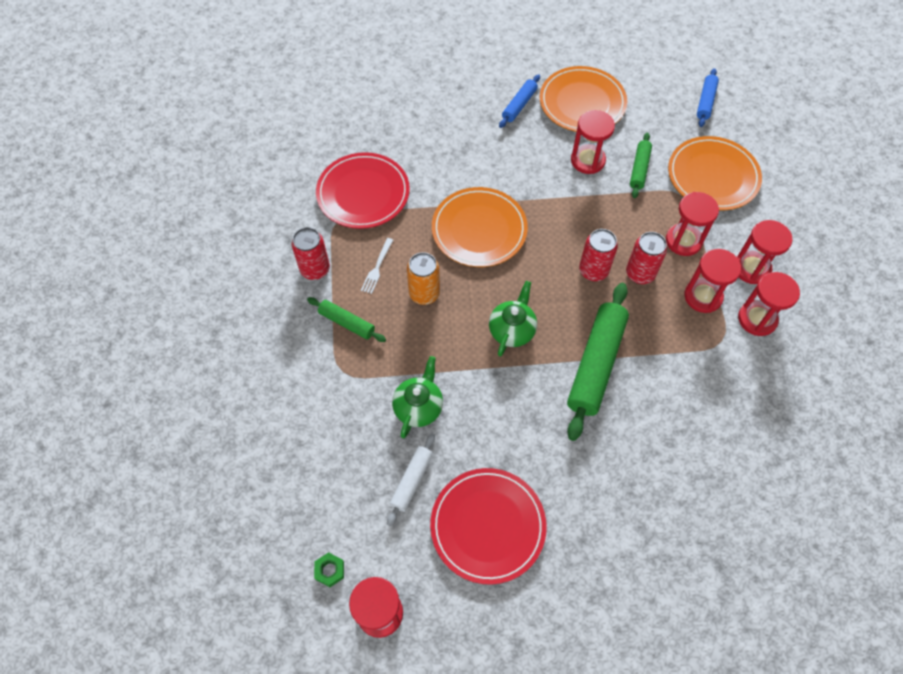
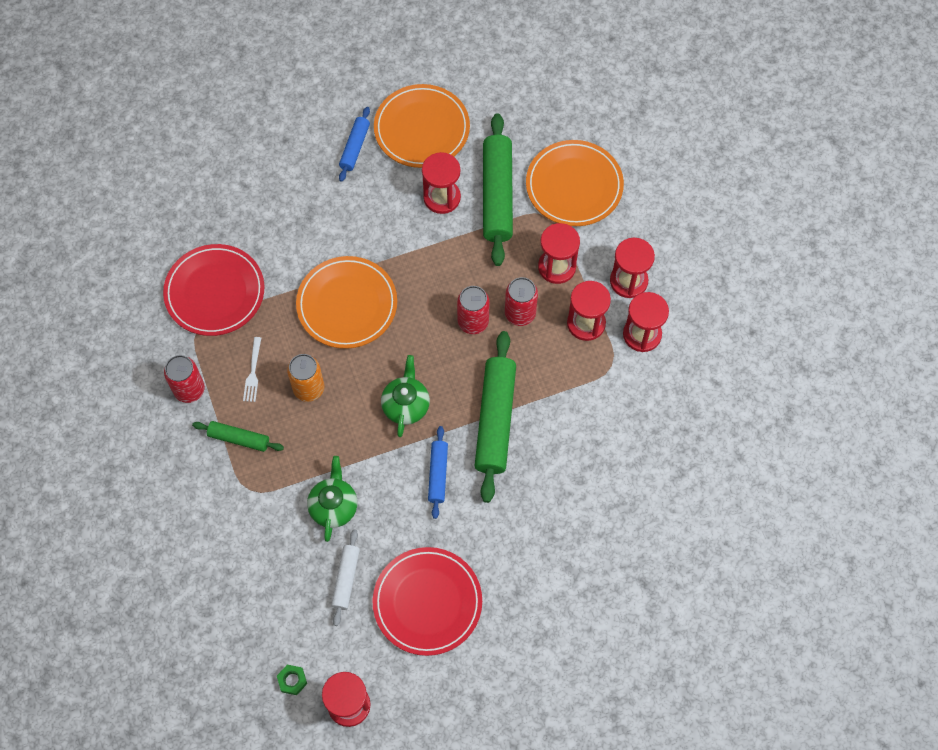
camera: 15 degrees left, 5 degrees up
green rolling pin [630,133,652,198] -> green rolling pin [483,113,513,266], size x1.90
blue rolling pin [697,68,719,127] -> blue rolling pin moved to [428,426,448,519]

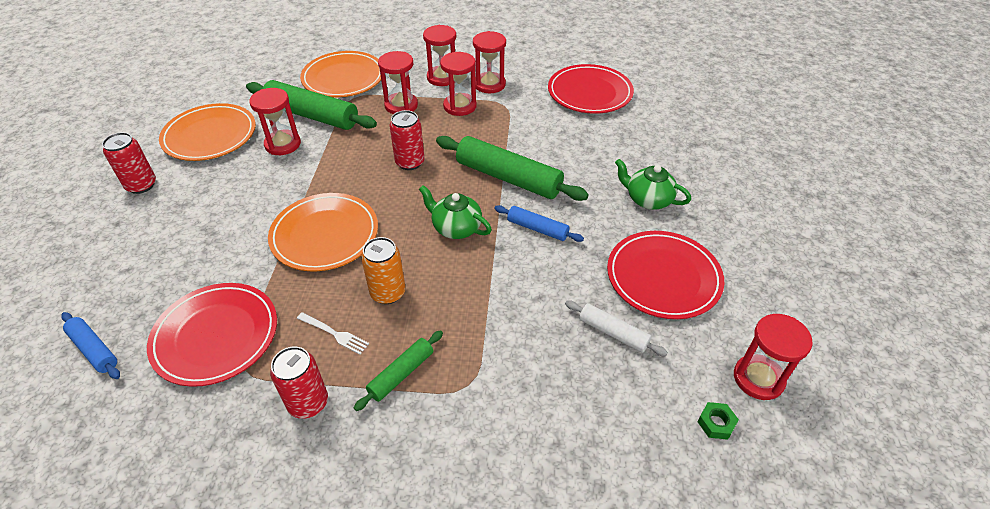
camera: 65 degrees left, 20 degrees down
green teapot [307,456,357,542] -> green teapot moved to [615,159,691,210]
blue rolling pin [339,107,370,182] -> blue rolling pin moved to [61,312,120,379]
red can [505,277,538,326] -> red can moved to [102,132,156,194]
none -> red plate [548,64,634,114]

